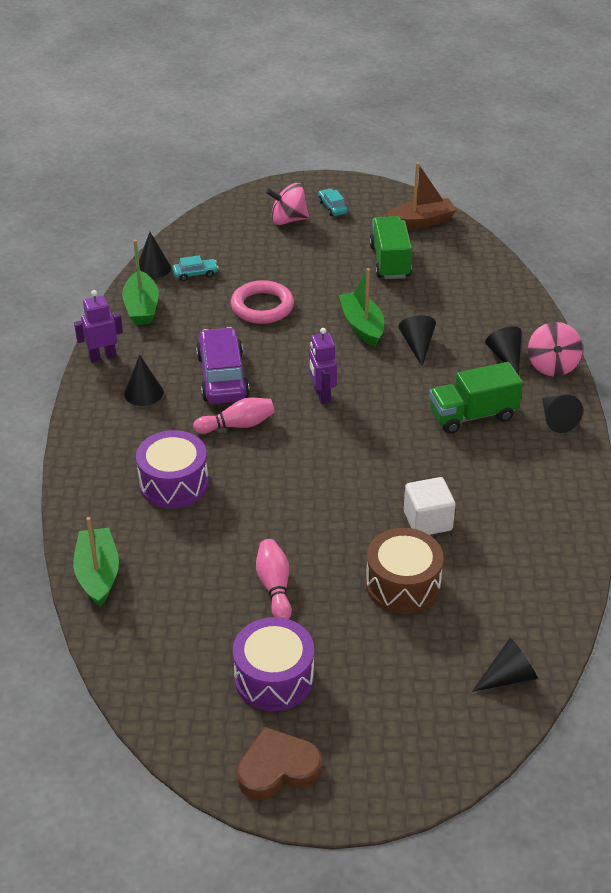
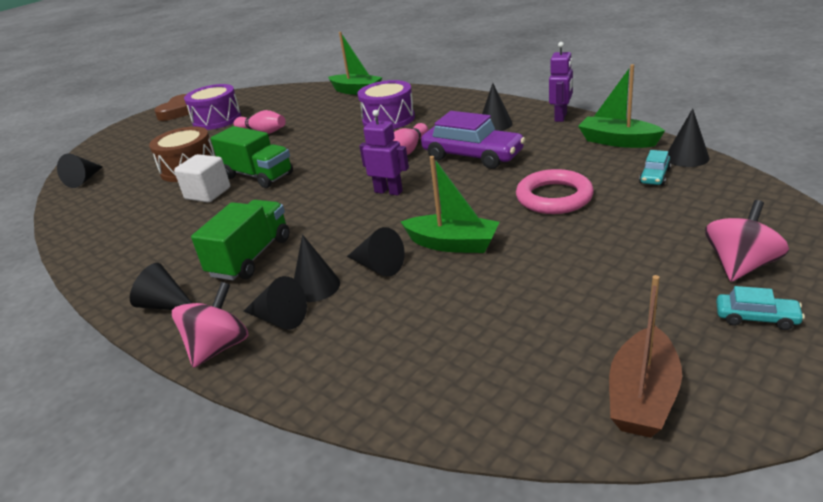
camera: 135 degrees right, 10 degrees down
green truck [369,216,412,279] -> green truck moved to [211,126,293,188]
pink spinning top [528,322,583,377] -> pink spinning top turned 75 degrees clockwise [172,282,249,368]
none -> black cone [294,234,340,302]

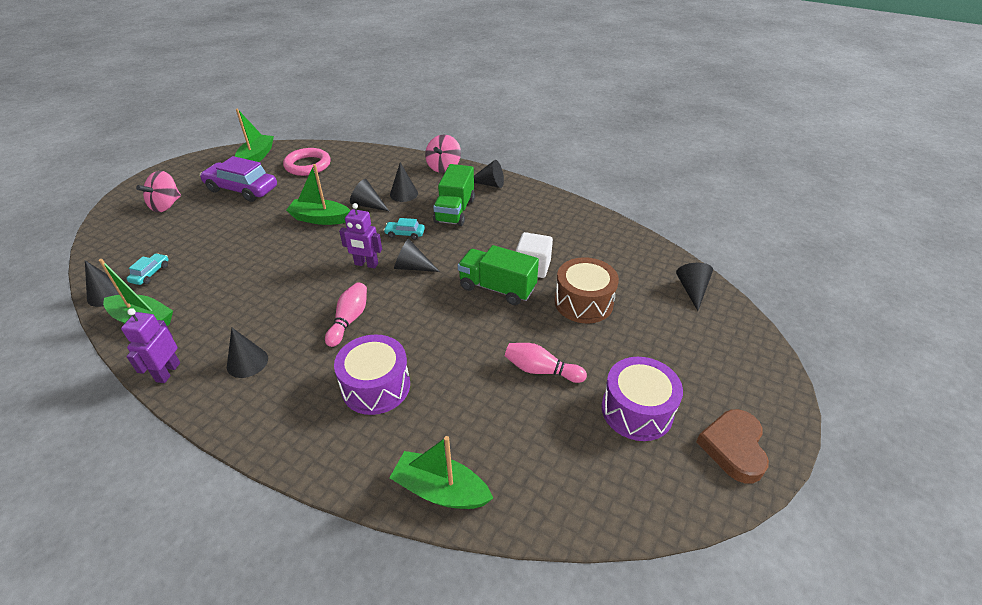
camera: 165 degrees right, 10 degrees up
black cone [244,276,307,330] -> black cone moved to [394,238,440,272]
purple car [421,111,526,169] -> purple car moved to [200,156,277,202]
pink ring [516,169,594,214] -> pink ring moved to [283,148,331,176]
brown boat [609,275,682,438] -> green boat [235,109,274,162]
turquoise car [716,286,805,330] -> turquoise car moved to [384,218,425,240]

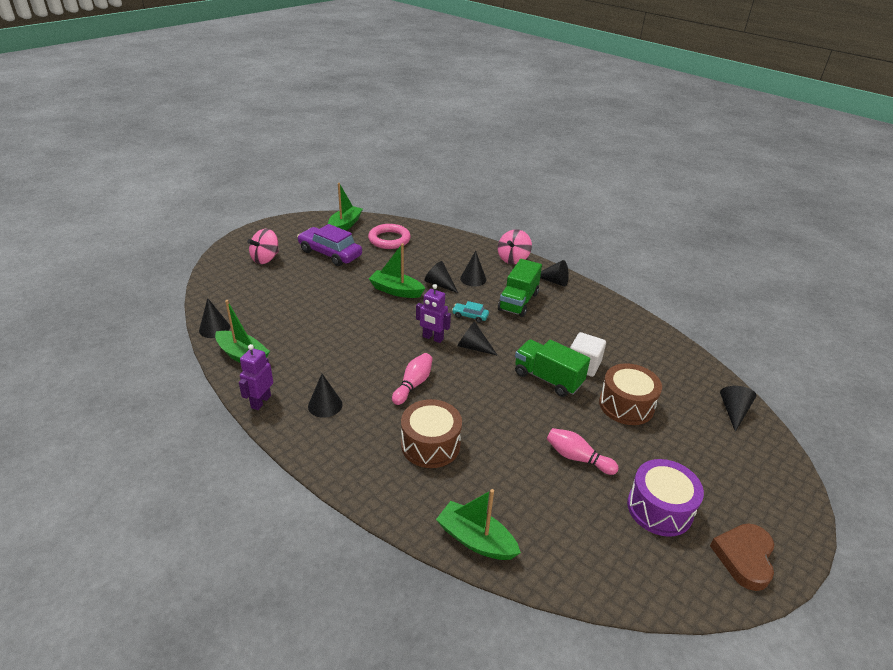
camera: 10 degrees right, 5 degrees down
turquoise car [126,253,169,285] -> none
purple drum [334,335,410,415] -> brown drum [401,399,462,468]

